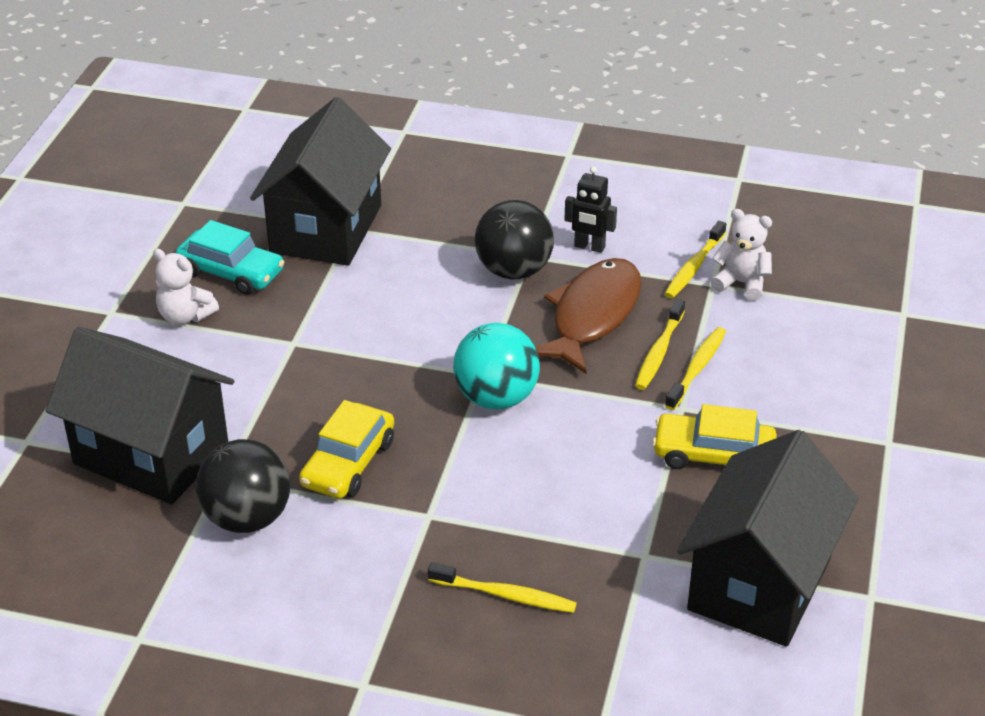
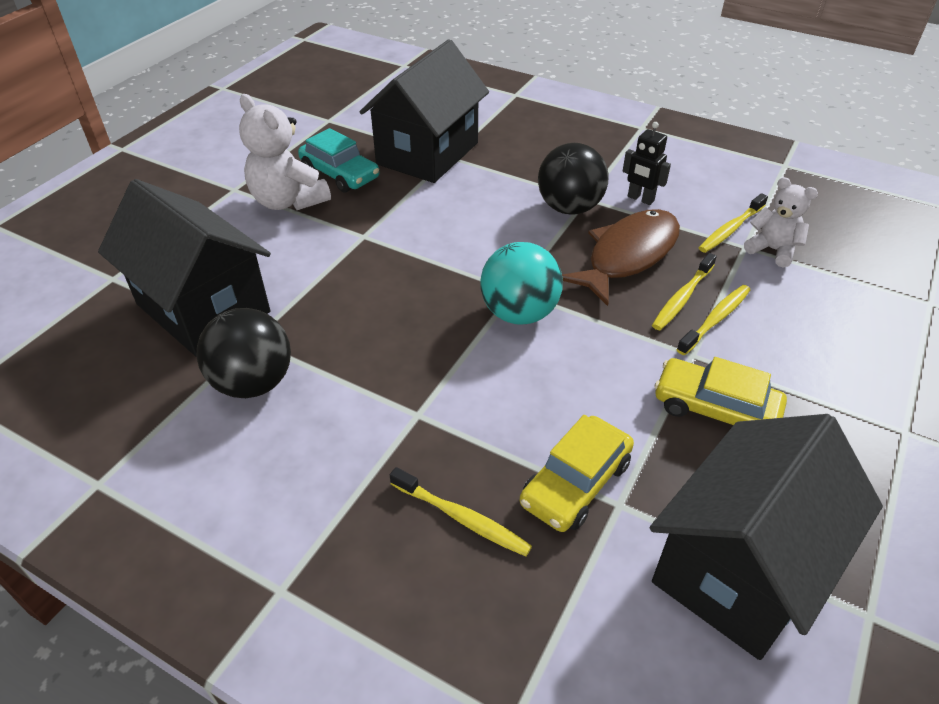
camera: 15 degrees right, 5 degrees up
white teddy bear [153,249,219,325] -> white teddy bear [239,94,331,210], size x1.58
yellow car [299,400,394,499] -> yellow car moved to [520,415,634,532]

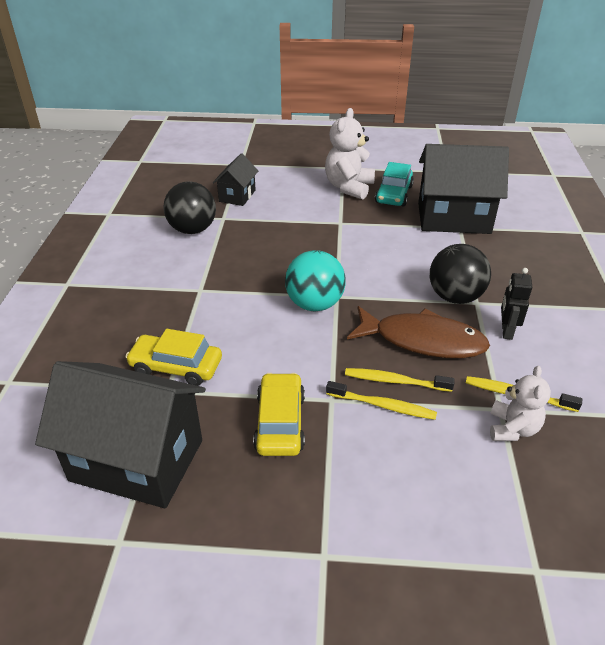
camera: 65 degrees right, 5 degrees down
black house [98,179,271,356] -> black house [213,153,258,206], size x0.51
yellow toothbrush [390,467,532,556] -> none

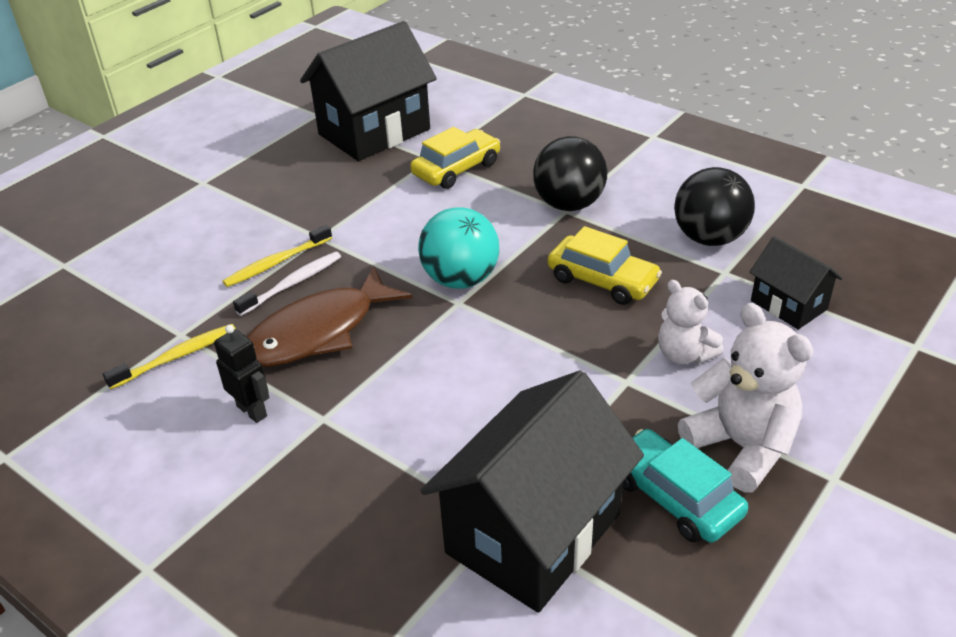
camera: 125 degrees right, 0 degrees up
yellow car [253,373,305,456] -> yellow car moved to [548,226,662,305]
yellow toothbrush [345,368,455,392] -> white toothbrush [233,252,341,316]
black ball [430,244,491,304] -> black ball moved to [533,136,607,211]
white teddy bear [490,366,551,441] -> white teddy bear moved to [658,280,724,364]

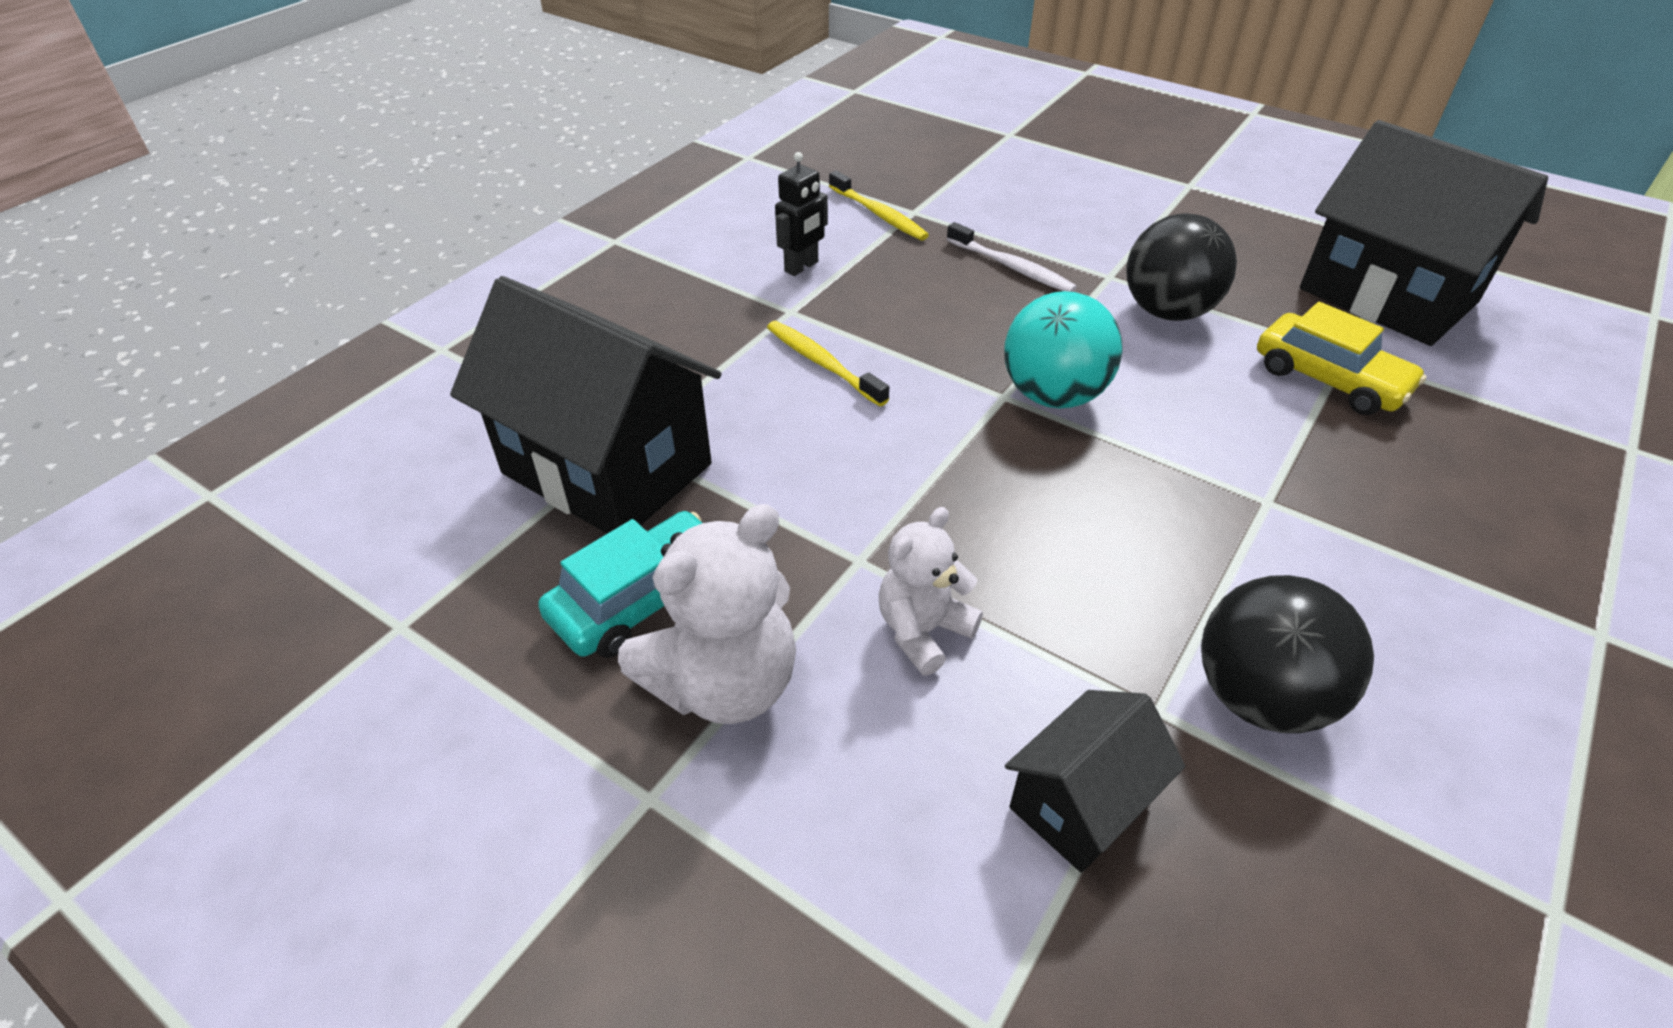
camera: 85 degrees right, 5 degrees up
yellow toothbrush [223,225,332,287] -> yellow toothbrush moved to [767,321,889,406]
brown fish [247,266,413,367] -> none
black ball [533,136,607,211] -> black ball moved to [1127,213,1237,321]
yellow car [548,226,662,305] -> none

